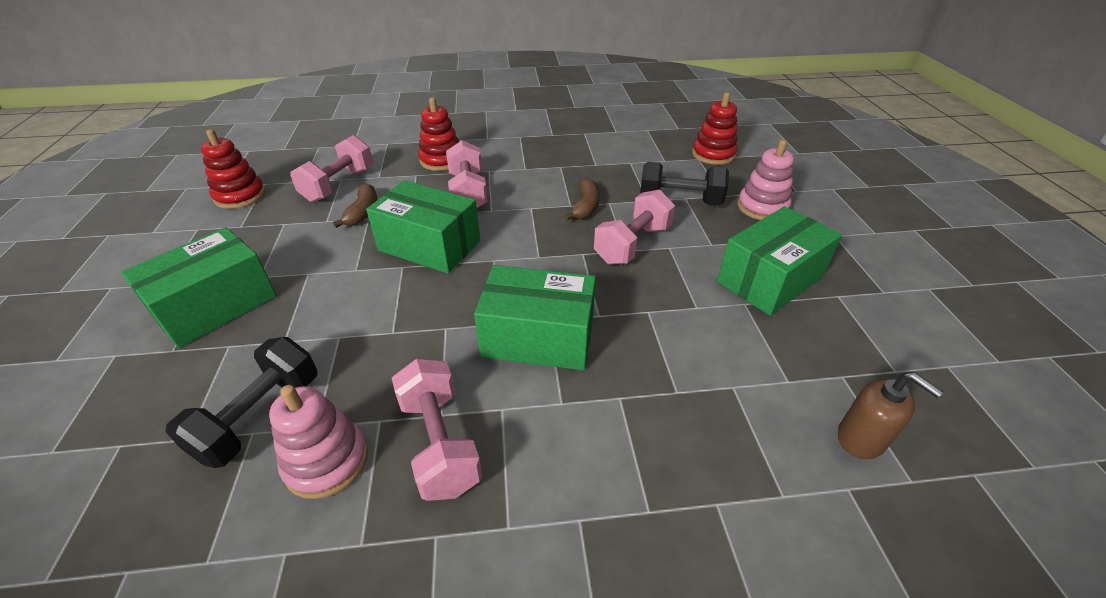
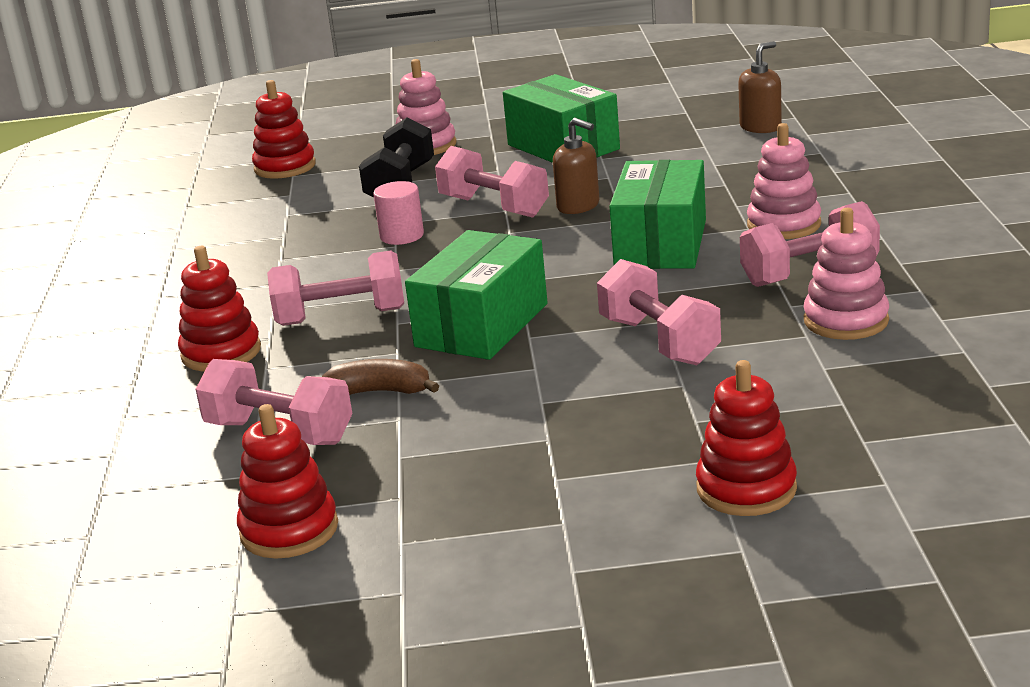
camera: 85 degrees left, 15 degrees down
green box [121,227,277,348] -> none
black dumbbell [166,337,317,468] -> none
brown banana [565,178,600,220] -> pink cylinder [373,181,424,245]
none -> brown soap dispenser [553,118,599,214]
none -> pink dumbbell [597,259,721,365]
none -> red stacking toy [696,360,797,516]
none -> pink stacking toy [747,123,821,239]

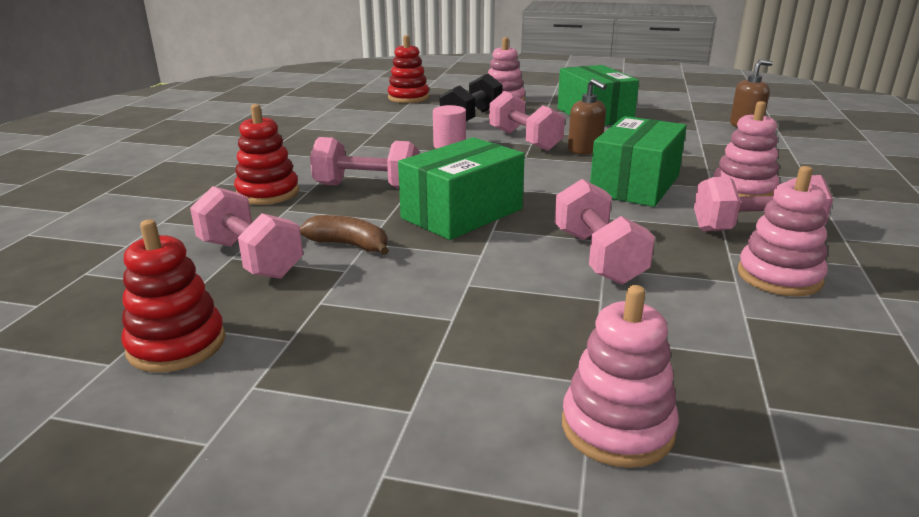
camera: 15 degrees right, 0 degrees up
red stacking toy [696,360,797,516] -> pink stacking toy [562,285,679,468]

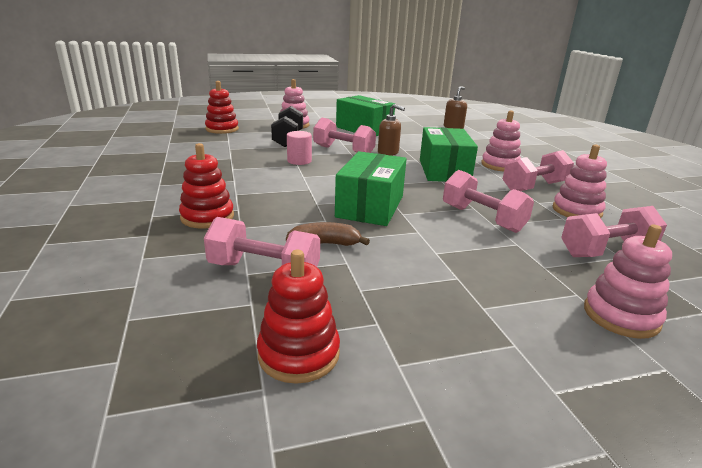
camera: 30 degrees left, 0 degrees up
pink dumbbell [310,137,419,189] -> pink dumbbell moved to [561,206,667,257]

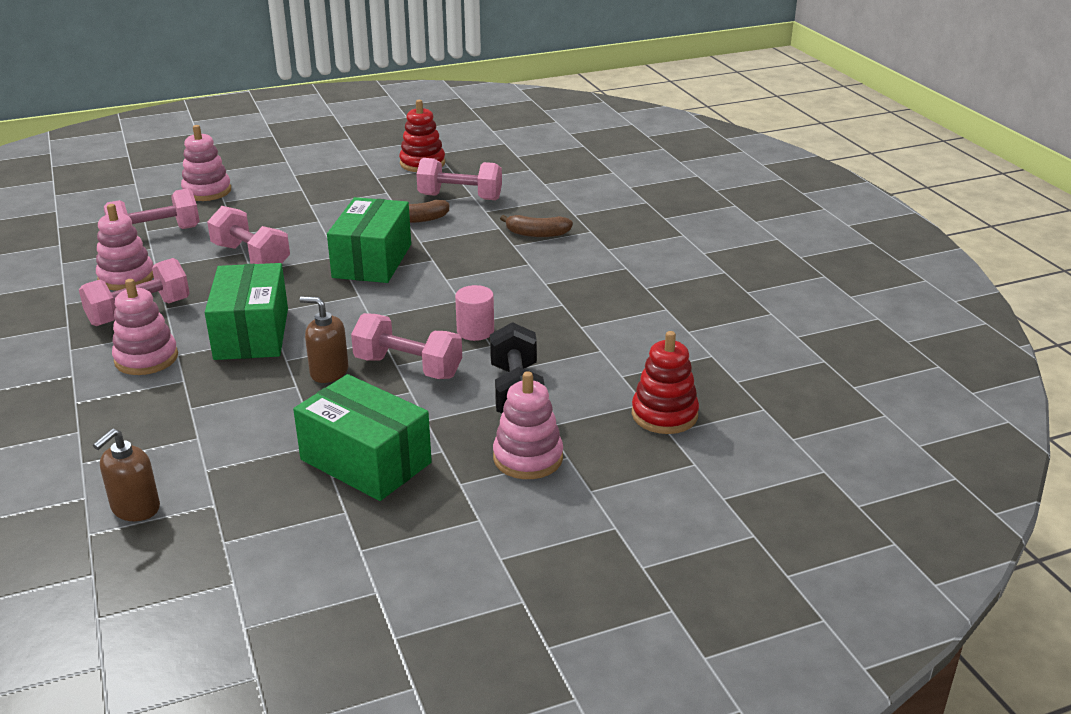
camera: 175 degrees right, 5 degrees up
red stacking toy [179,143,234,229] -> brown banana [500,215,573,237]

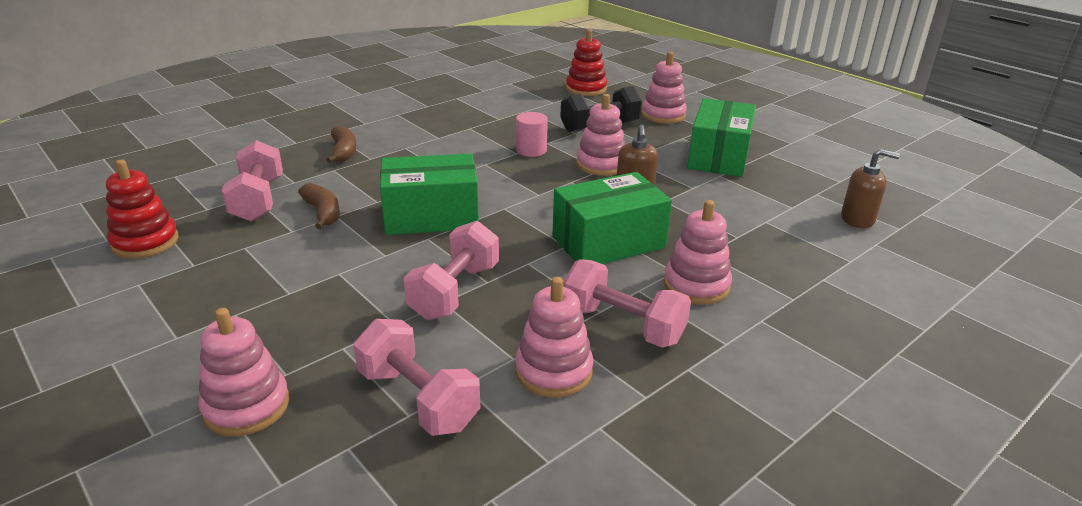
camera: 110 degrees left, 0 degrees up
pink dumbbell [351,313,462,379] -> pink stacking toy [576,94,626,176]

